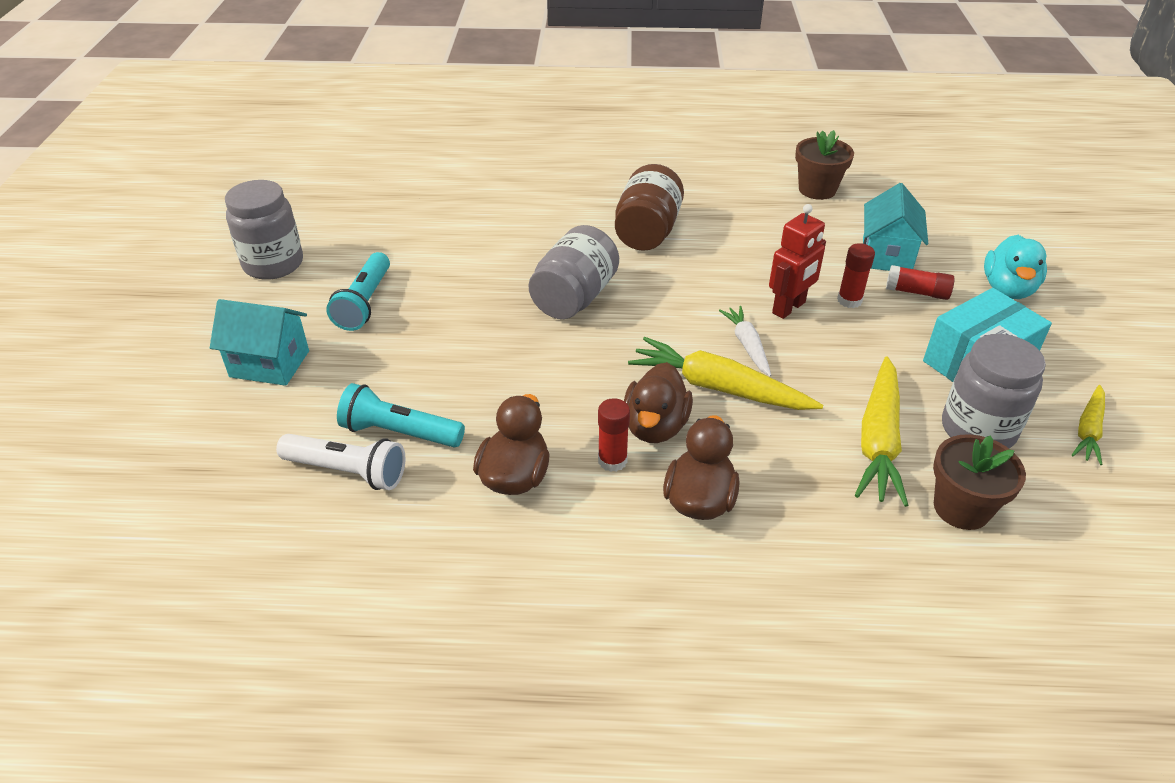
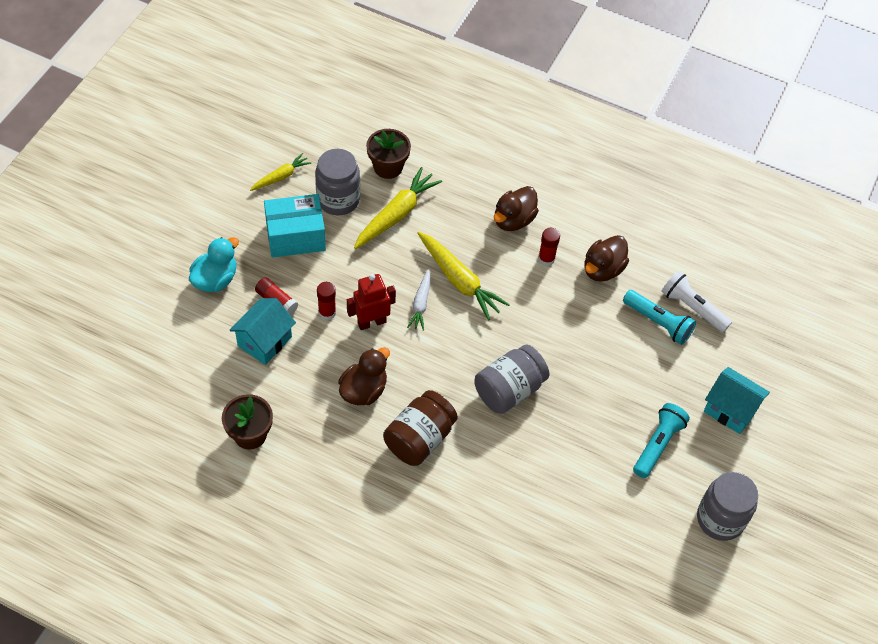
camera: 160 degrees left, 15 degrees up
brown duck [624,362,693,443] -> brown duck moved to [338,347,390,405]

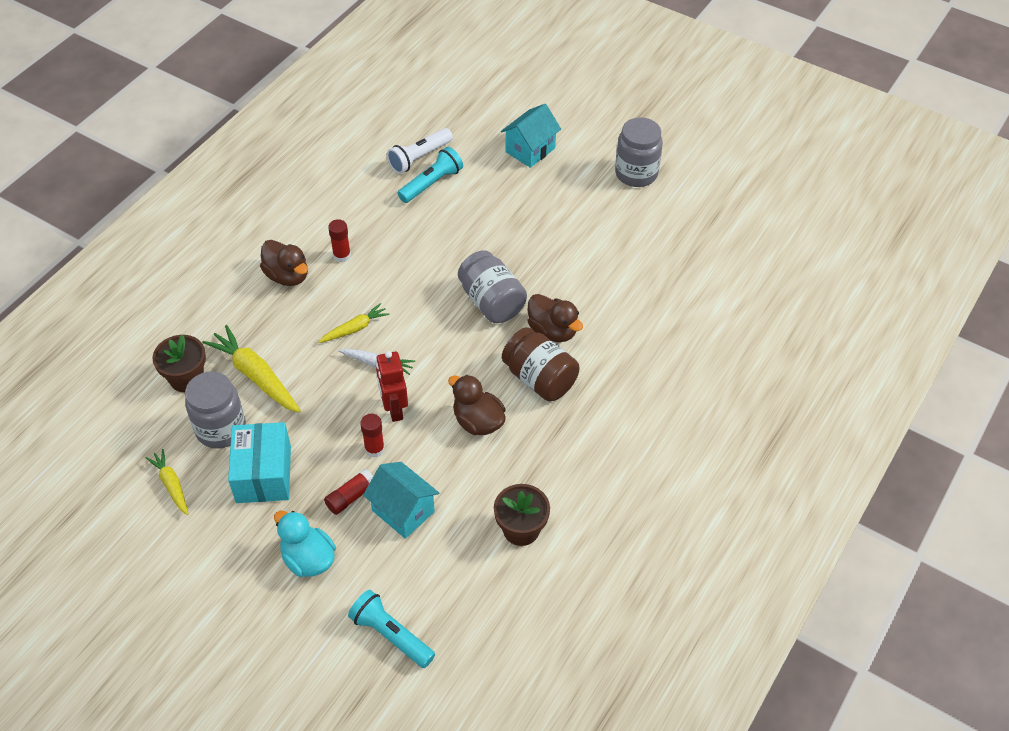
camera: 80 degrees left, 5 degrees down
yellow carrot [417,232,510,321] -> yellow carrot [318,303,390,343], size x0.58
brown duck [584,235,629,282] -> brown duck moved to [528,294,583,342]
turquoise flashlight [633,403,690,478] -> turquoise flashlight moved to [348,590,435,668]

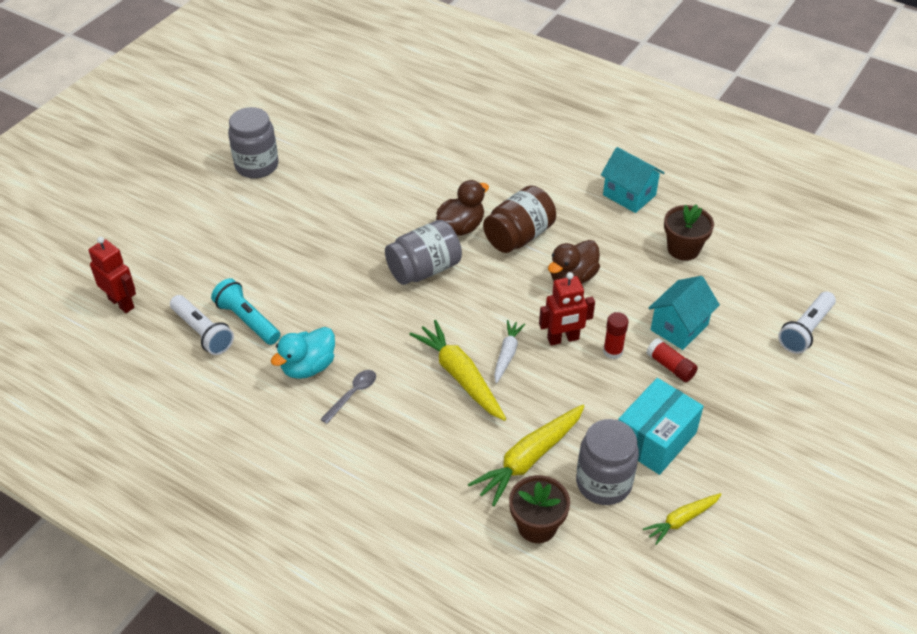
camera: 90 degrees left, 5 degrees down
turquoise box [228,422,291,503] -> turquoise box turned 45 degrees counterclockwise [618,378,704,475]
brown duck [260,240,308,286] -> none
turquoise duck [274,511,336,577] -> turquoise duck moved to [271,327,335,379]
yellow carrot [318,303,390,343] -> yellow carrot [409,320,506,421], size x1.72
red glue stick [328,219,351,262] -> grey spoon [320,370,376,424]
turquoise flashlight [348,590,435,668] -> white flashlight [778,292,836,354]
turquoise house [501,104,561,168] -> turquoise house moved to [601,147,665,213]
none -> red robot [89,237,136,313]

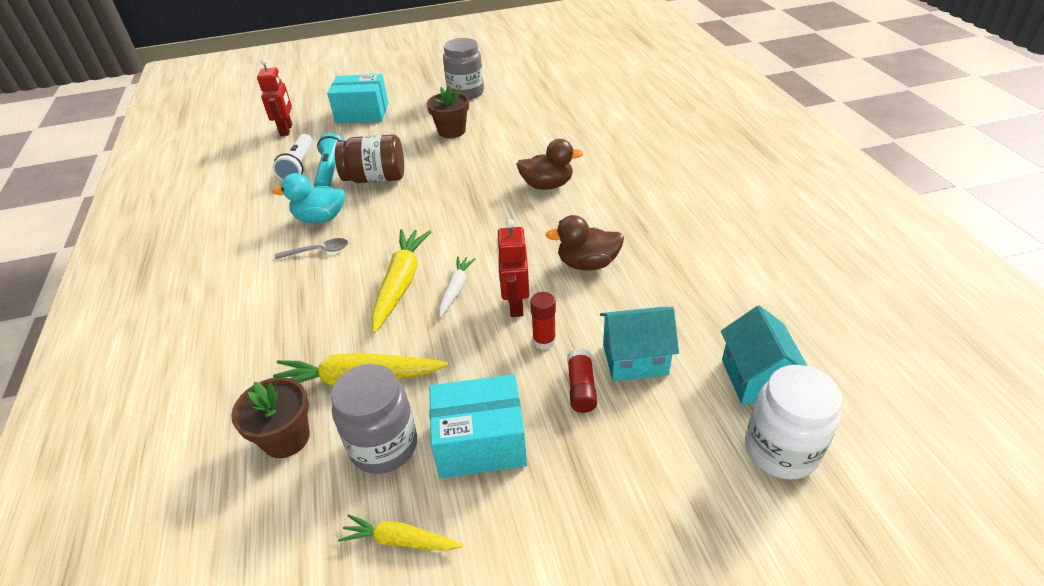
camera: 45 degrees right, 5 degrees down
grey jar [385,220,462,285] -> none
brown jar [483,185,556,253] -> brown jar moved to [335,134,404,183]
white carrot [494,320,525,384] -> white carrot turned 45 degrees counterclockwise [439,256,476,318]
red robot [539,272,595,346] -> red robot turned 60 degrees clockwise [496,219,529,317]
turquoise house [601,147,665,213] -> turquoise house moved to [721,306,807,404]
brown flower pot [664,204,714,261] -> brown flower pot moved to [427,85,469,138]
white flashlight [778,292,836,354] -> white jar [745,365,842,480]
none -> turquoise box [327,74,388,123]

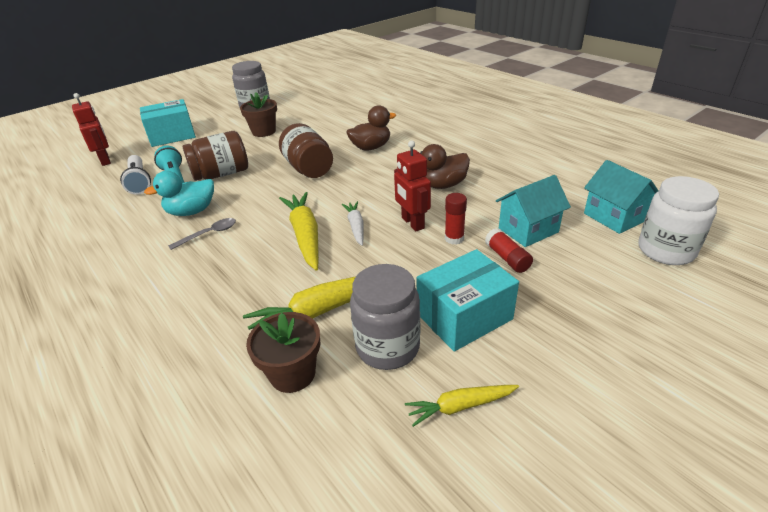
camera: 25 degrees left, 5 degrees down
none -> brown jar [279,123,333,178]

